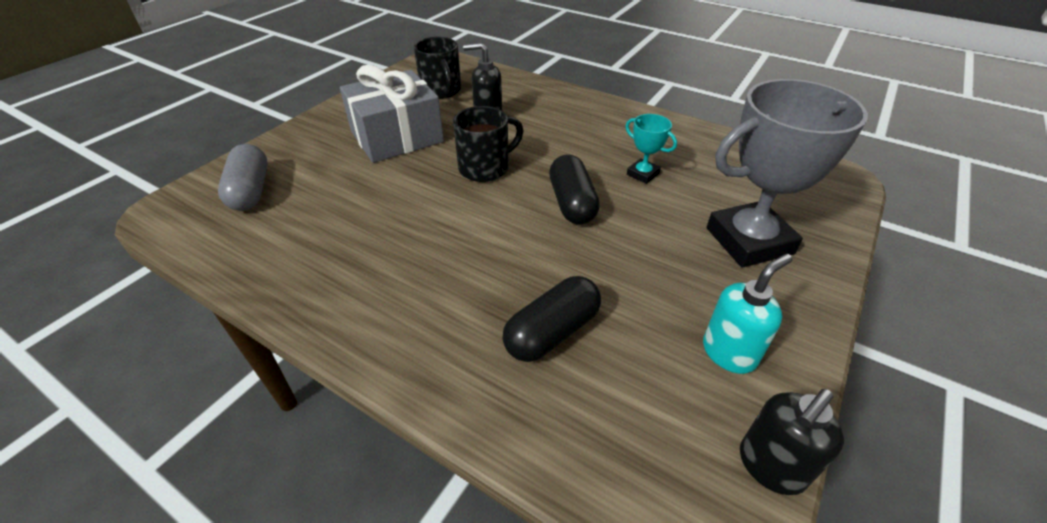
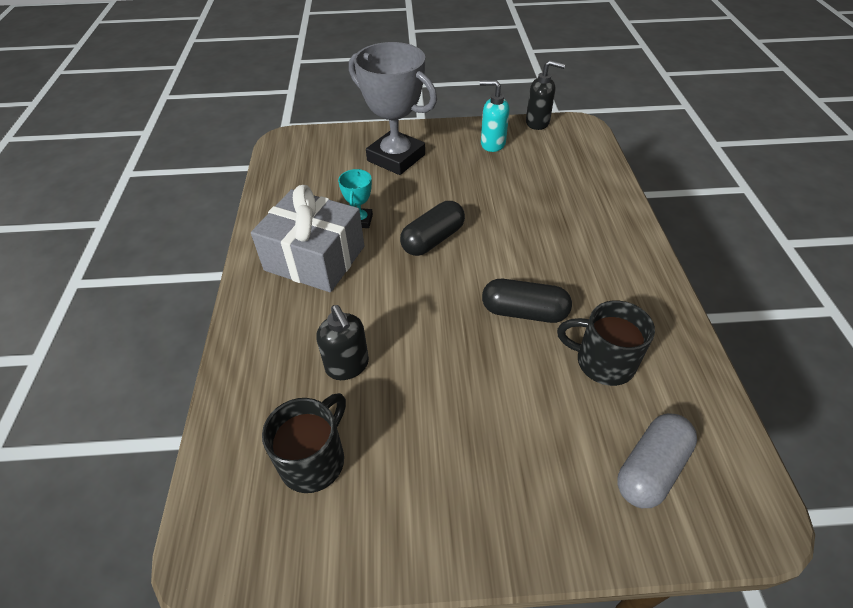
camera: 125 degrees left, 5 degrees up
grey gift [340,65,444,163] -> grey gift moved to [251,185,364,292]
black mug [453,106,523,182] -> black mug moved to [557,300,655,386]
black capsule [502,276,601,362] -> black capsule moved to [482,279,572,323]

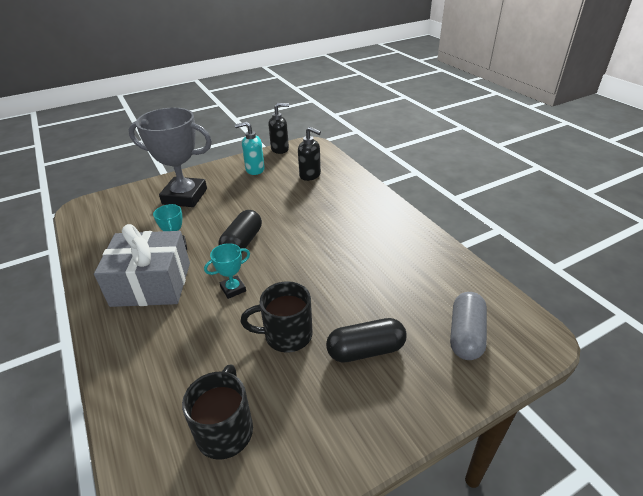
camera: 25 degrees left, 10 degrees down
black soap dispenser [316,305,369,380] -> black soap dispenser moved to [298,127,321,181]
black capsule [482,279,572,323] -> black capsule moved to [326,318,407,363]
black mug [557,300,655,386] -> black mug moved to [241,281,313,352]
none -> turquoise trophy [204,243,250,299]

